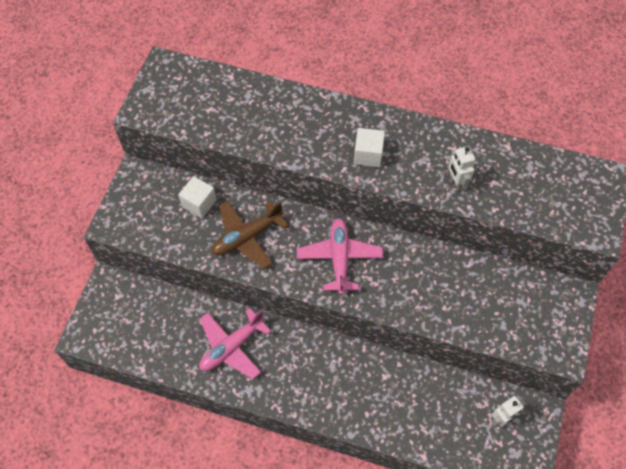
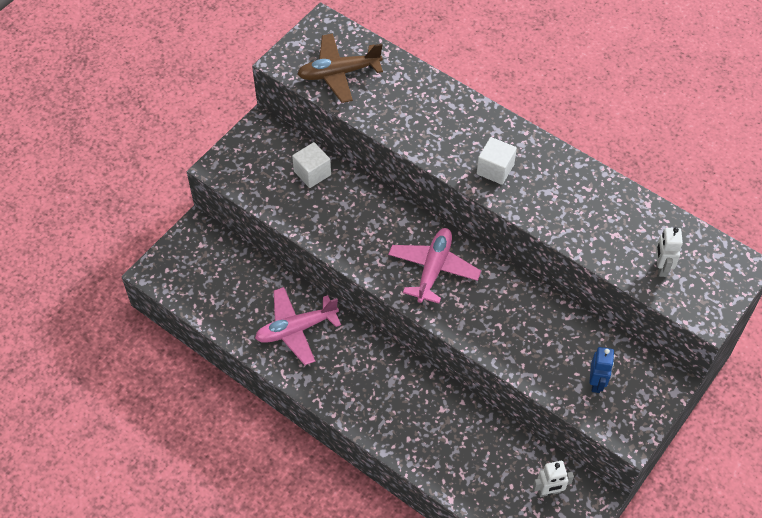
camera: 20 degrees right, 5 degrees down
brown plane [212,201,288,269] -> brown plane moved to [297,33,383,103]
white robot [448,146,475,191] -> white robot moved to [656,227,683,277]
none -> blue robot [589,347,614,393]

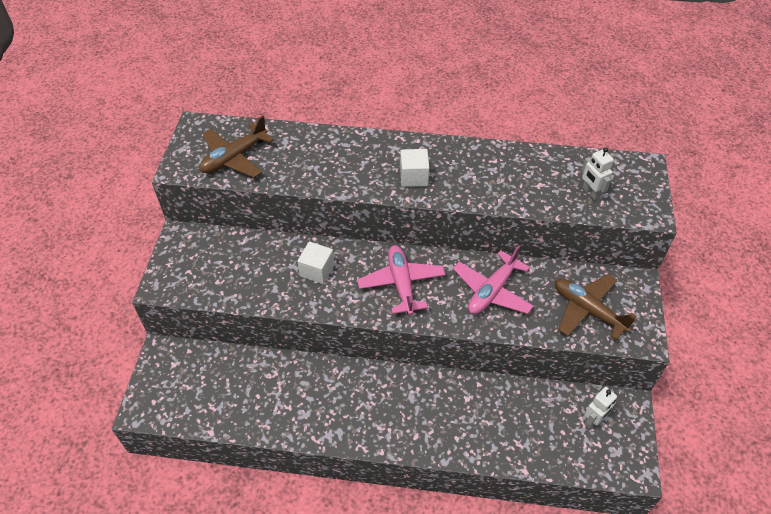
camera: 30 degrees left, 5 degrees down
pink plane [255,287,341,365] -> pink plane moved to [453,245,534,314]
white cube [292,142,331,188] -> white cube moved to [297,242,334,284]
blue robot [589,347,614,393] -> brown plane [555,274,636,340]

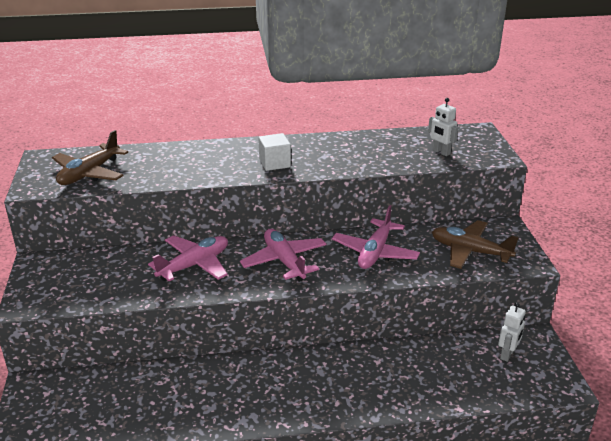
camera: 15 degrees left, 20 degrees down
white cube [297,242,334,284] -> pink plane [148,235,228,281]

